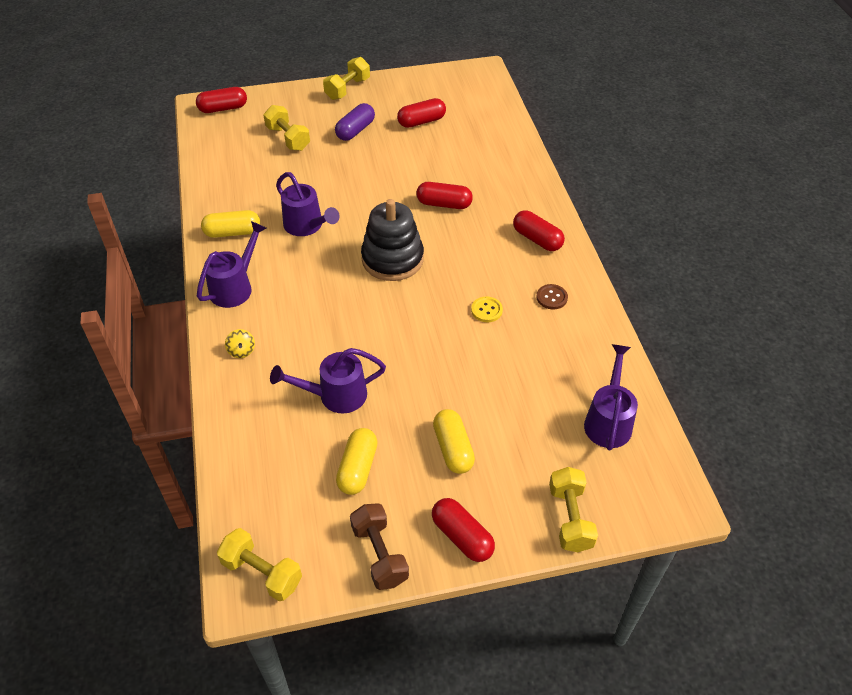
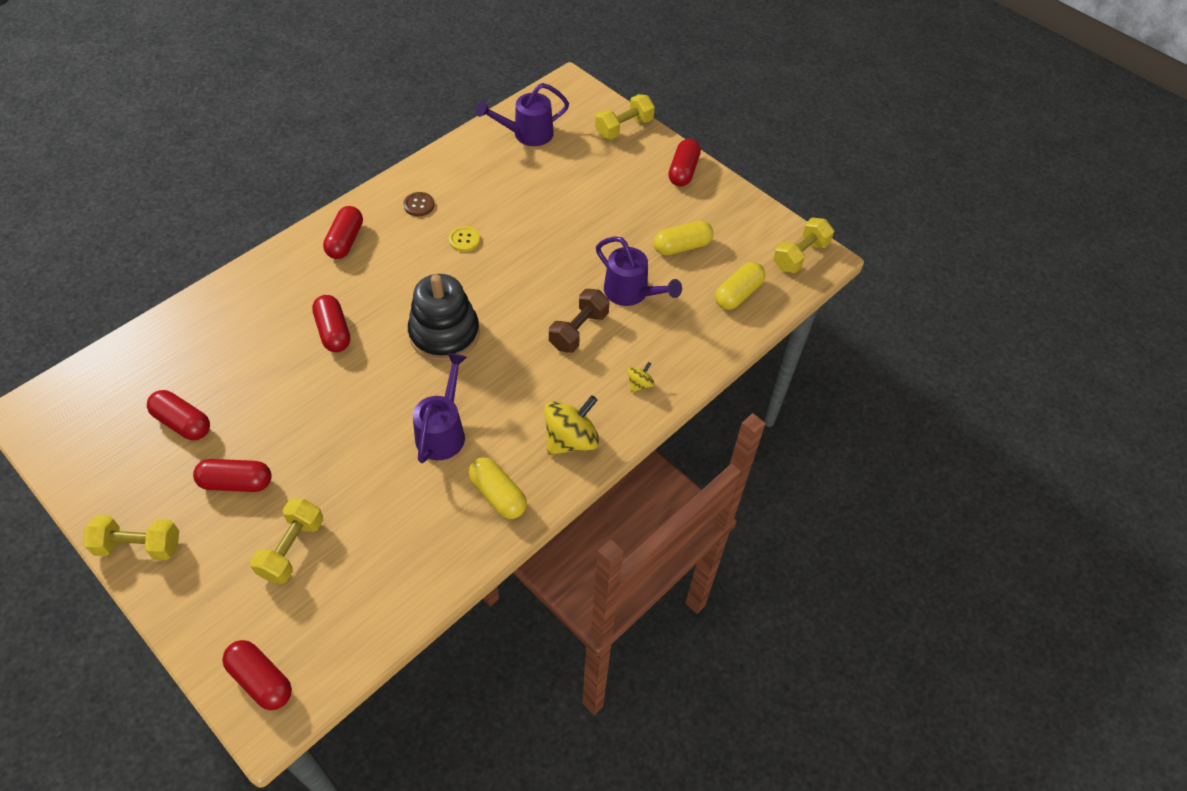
camera: 125 degrees left, 5 degrees up
purple watering can [197,221,266,308] -> yellow spinning top [544,395,600,455]
yellow dumbbell [217,528,302,601] -> yellow dumbbell turned 45 degrees clockwise [773,217,834,273]
purple capsule [335,103,375,141] -> red capsule [193,459,272,492]
brown dumbbell [350,503,409,590] -> brown dumbbell moved to [549,289,610,353]
yellow capsule [433,409,475,474] -> yellow capsule moved to [715,262,765,310]

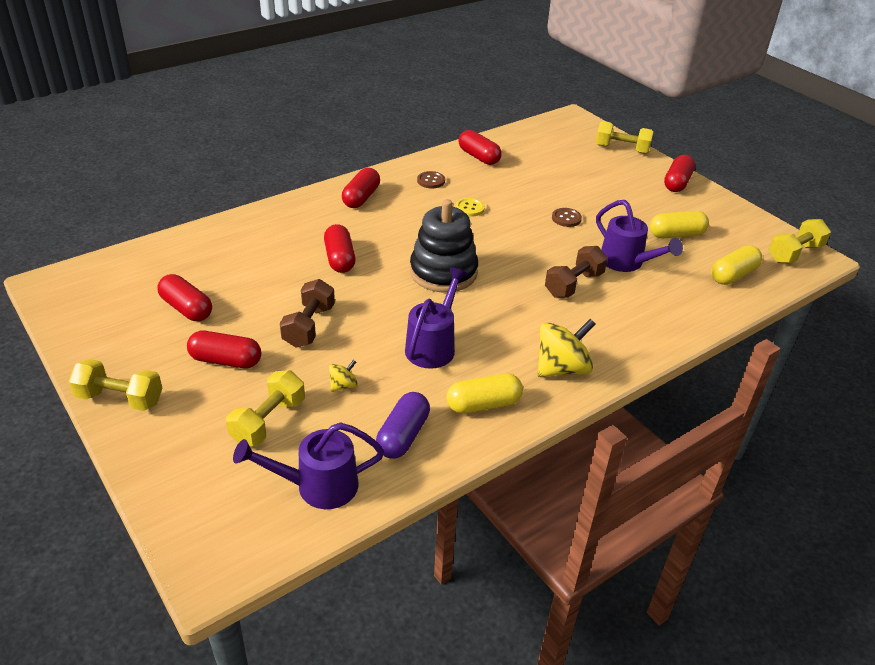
camera: 10 degrees right, 15 degrees down
red capsule [222,640,292,710] -> red capsule moved to [459,130,502,165]
yellow capsule [468,457,527,519] -> yellow capsule turned 75 degrees counterclockwise [446,373,523,414]
purple watering can [476,83,569,146] -> purple watering can moved to [233,422,384,509]
yellow dumbbell [595,94,655,139] -> yellow dumbbell turned 45 degrees clockwise [596,121,653,154]
yellow spinning top [627,362,654,392] -> yellow spinning top moved to [329,360,358,392]
none -> brown dumbbell [280,279,335,347]
none -> purple capsule [376,392,430,458]
none -> brown button [552,208,582,227]

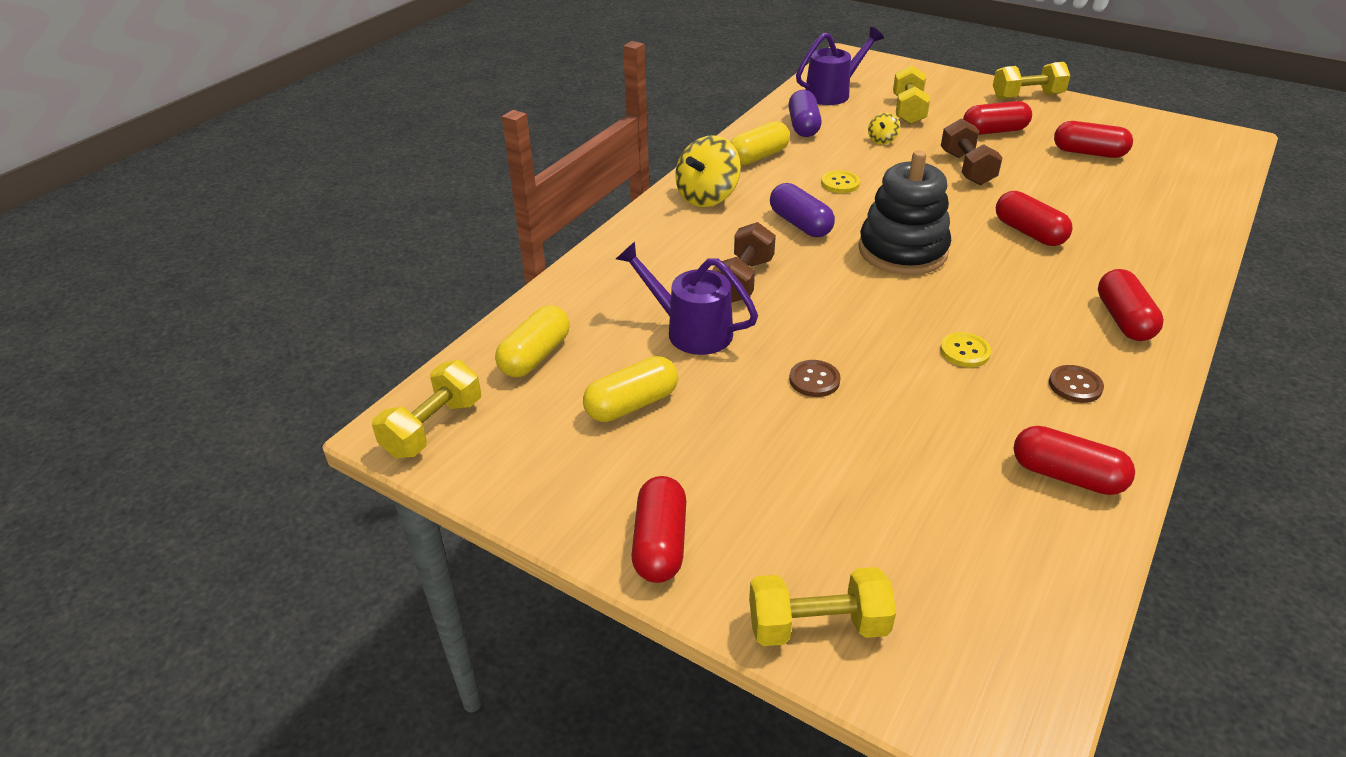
camera: 160 degrees right, 0 degrees up
purple watering can [405,267,468,369] -> yellow button [821,170,860,193]
none -> purple capsule [770,183,835,237]

